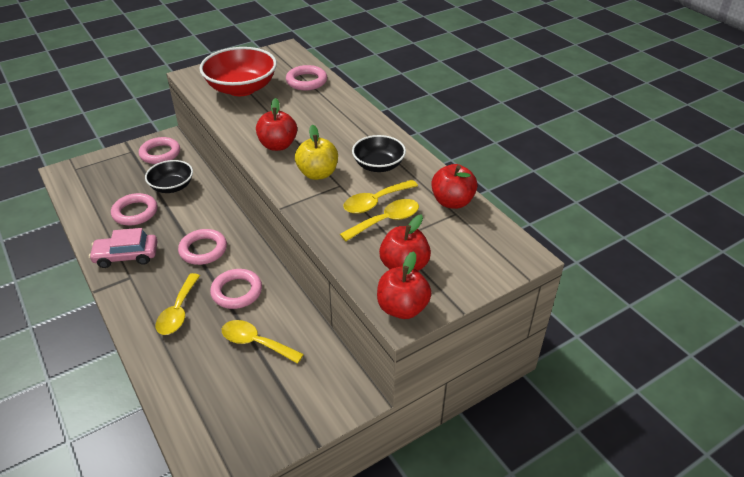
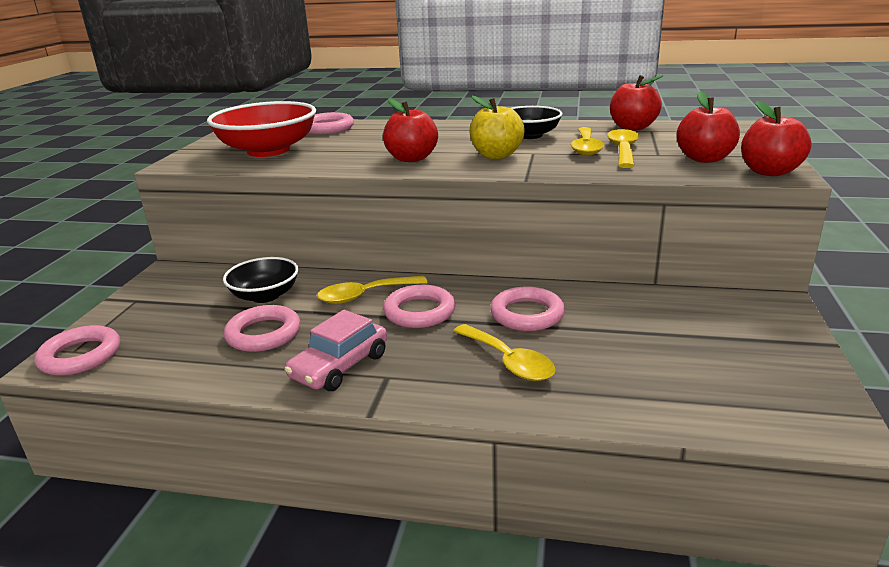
camera: 45 degrees left, 15 degrees down
pink ring [139,137,180,164] -> pink ring moved to [35,325,120,376]
yellow spoon [222,320,304,364] -> yellow spoon moved to [317,276,427,304]

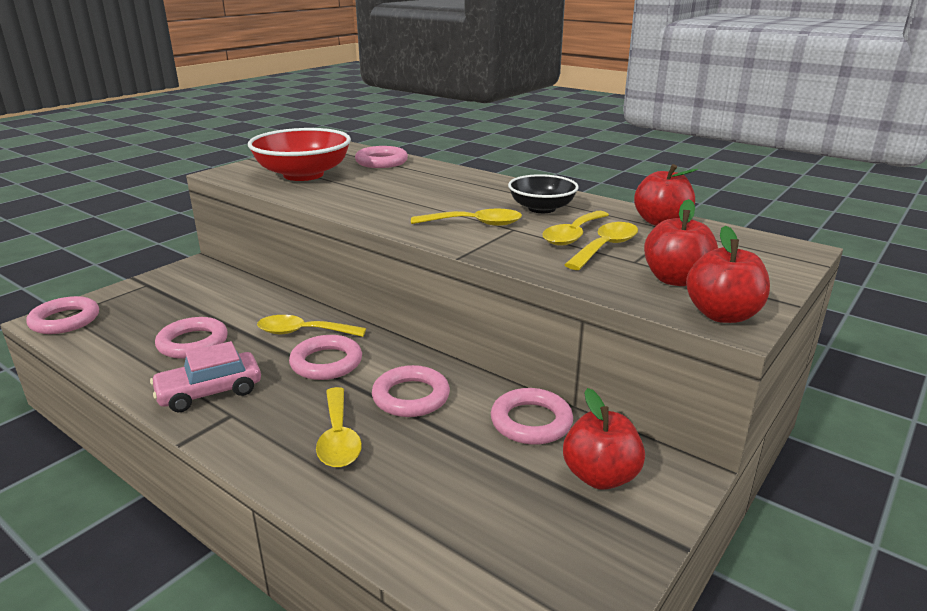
camera: 25 degrees right, 0 degrees up
black bowl [223,257,299,303] -> none
red apple [383,98,438,162] -> red apple moved to [563,388,645,490]
yellow apple [469,96,525,159] -> yellow spoon [411,209,522,226]
none -> pink ring [491,388,573,445]

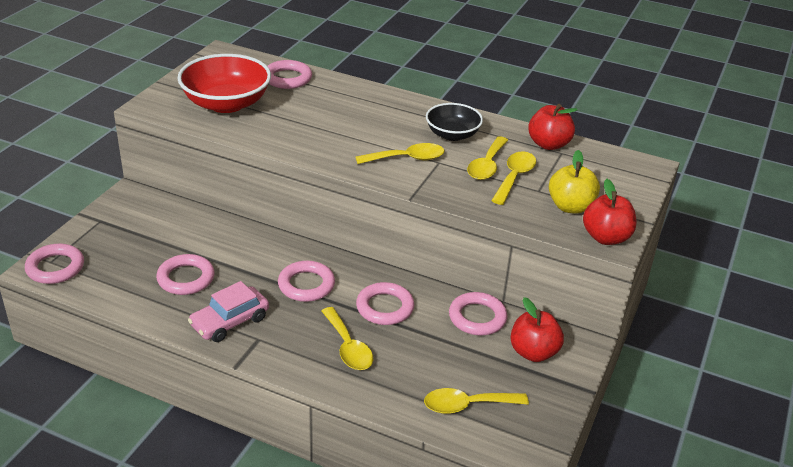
camera: 15 degrees left, 10 degrees up
yellow spoon [257,315,366,337] -> yellow spoon moved to [424,388,529,414]
red apple [644,199,718,286] -> yellow apple [549,150,600,214]

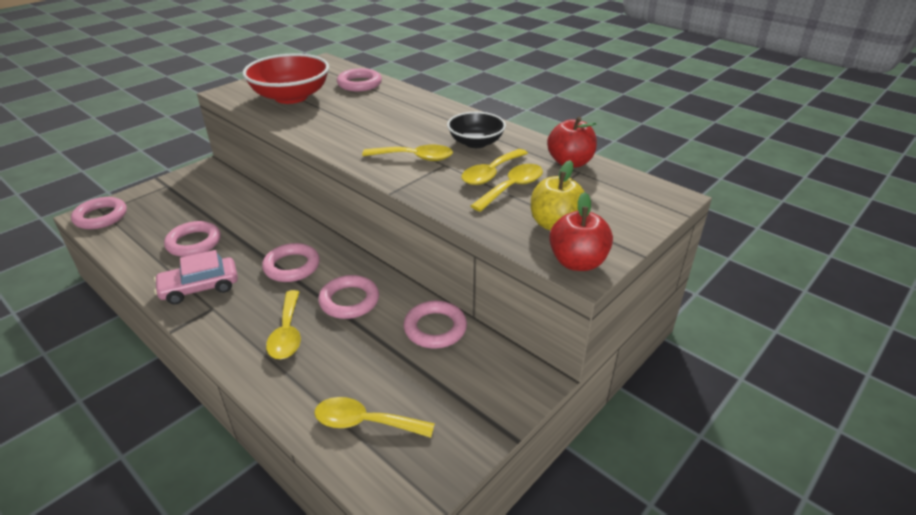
camera: 20 degrees right, 0 degrees up
red apple [510,297,564,362] -> none

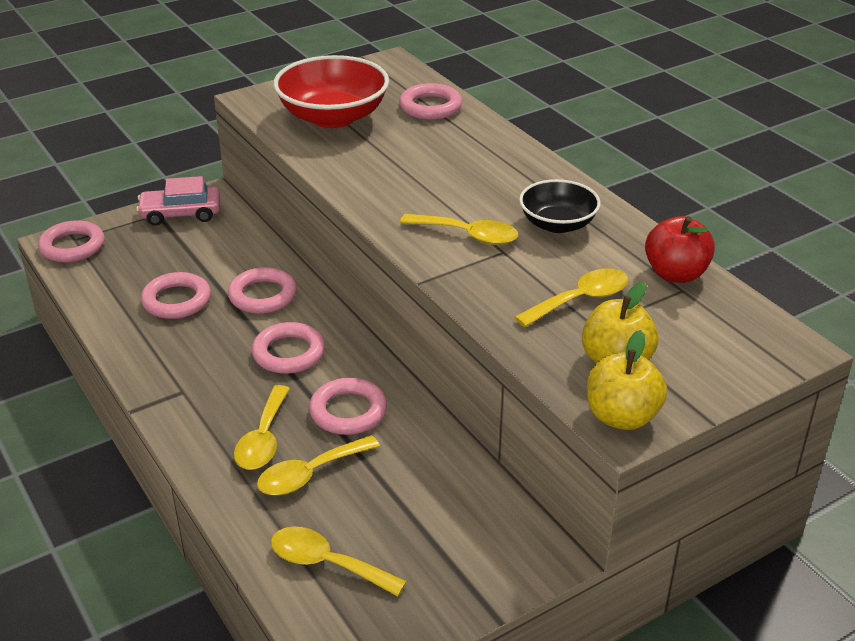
camera: 15 degrees right, 0 degrees up
pink car [154,250,238,304] -> pink car moved to [136,176,220,226]
pink ring [404,301,467,349] -> pink ring moved to [228,267,297,314]
yellow spoon [461,149,528,185] -> yellow spoon moved to [257,435,380,495]
red apple [549,192,613,271] -> yellow apple [587,330,667,430]

